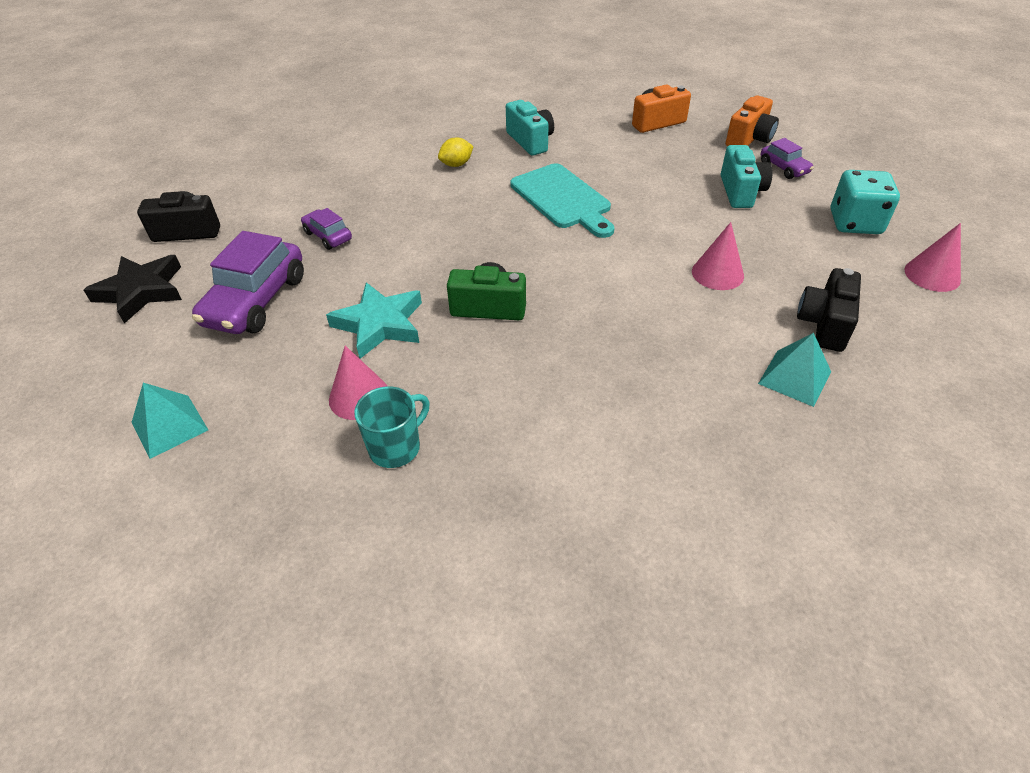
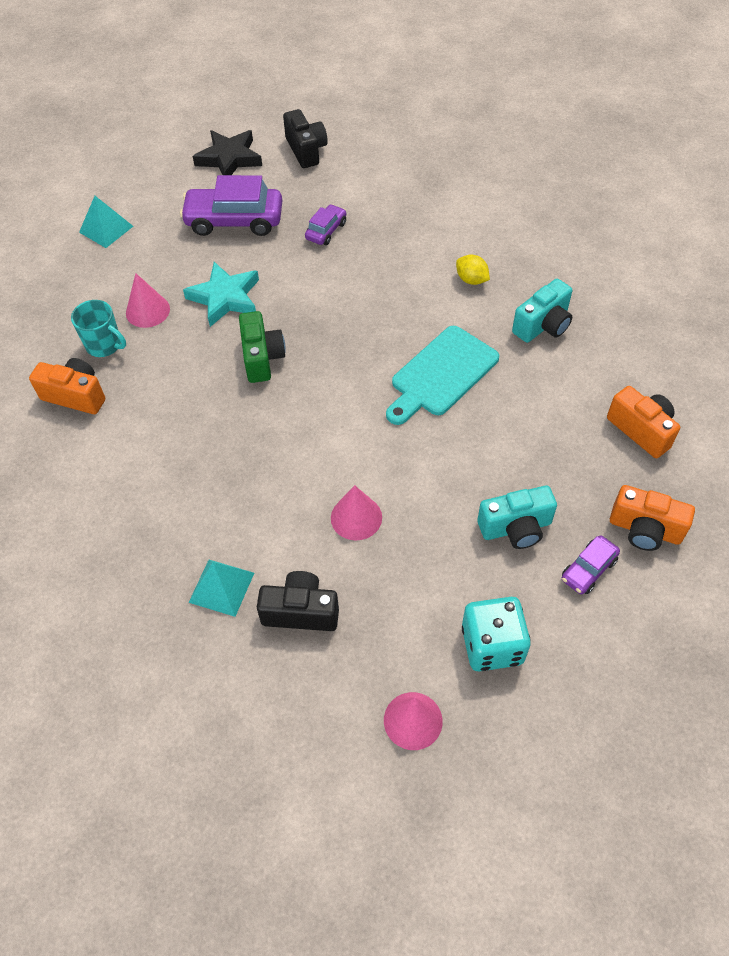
camera: 75 degrees right, 10 degrees up
none -> orange camera [29,358,105,414]

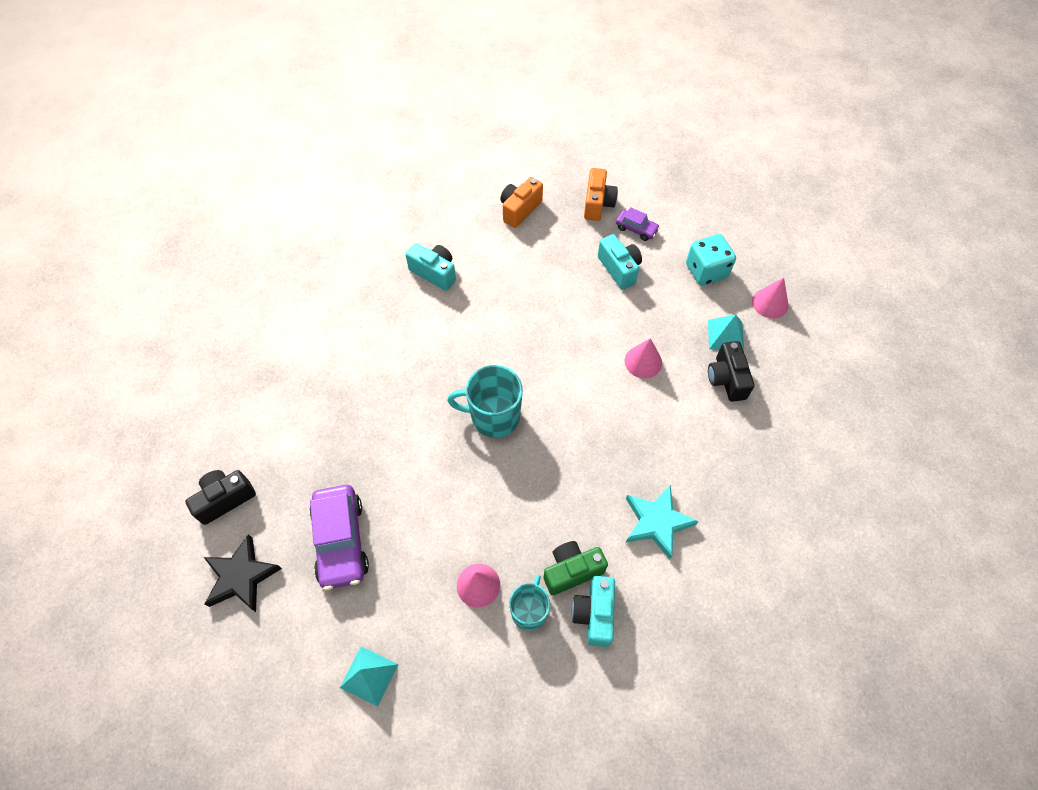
camera: 105 degrees left, 5 degrees up
orange camera [29,358,105,414] -> turquoise camera [572,576,615,647]
turquoise star [183,262,259,327] -> turquoise star moved to [626,484,699,559]
turquoise pyramid [188,560,254,617] -> turquoise pyramid moved to [708,314,744,351]
green camera [239,311,286,383] -> green camera moved to [544,541,608,595]
purple car [305,204,346,245] -> none
turquoise cutting board [386,326,499,425] -> none
yellow lemon [456,255,490,285] -> none
none -> turquoise mug [447,365,523,438]

